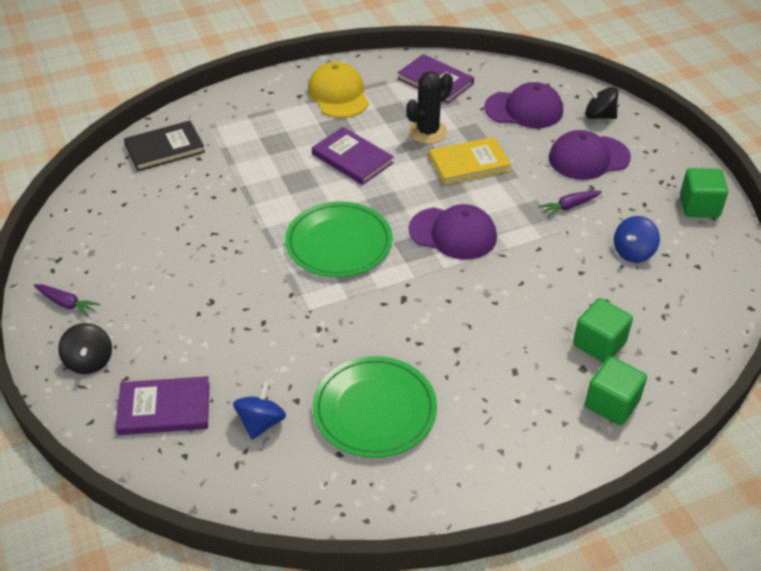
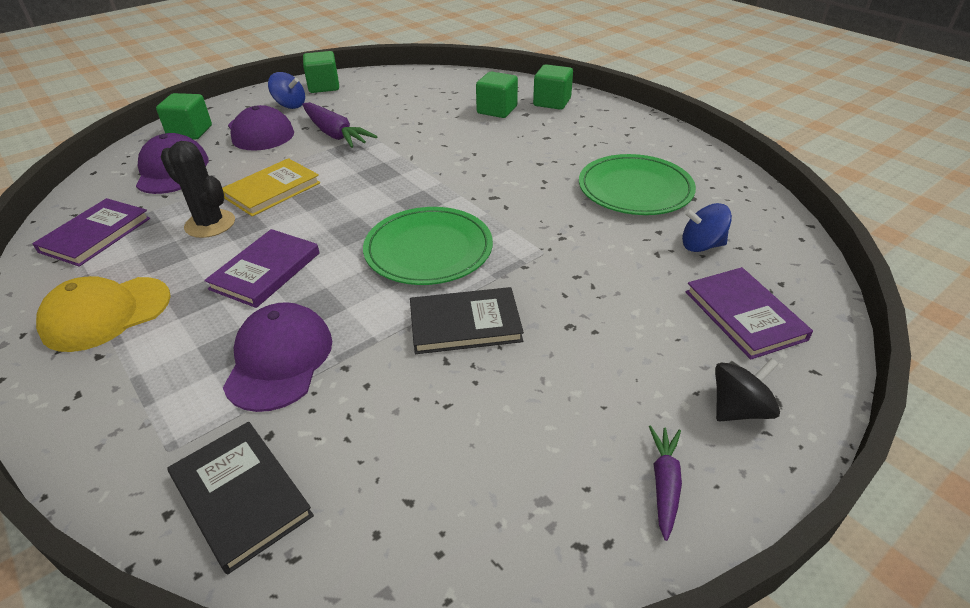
camera: 105 degrees left, 5 degrees down
purple cap [409,204,497,260] -> purple cap moved to [223,302,332,412]
yellow book [429,137,512,185] -> yellow book turned 75 degrees clockwise [222,158,320,216]
purple carrot [538,191,602,218] -> purple carrot [302,102,378,148], size x1.75
black spinning top [585,87,618,119] -> green cube [156,93,212,140]
blue spinning top [614,216,660,263] -> blue spinning top moved to [268,72,305,109]
none -> black book [410,287,524,354]

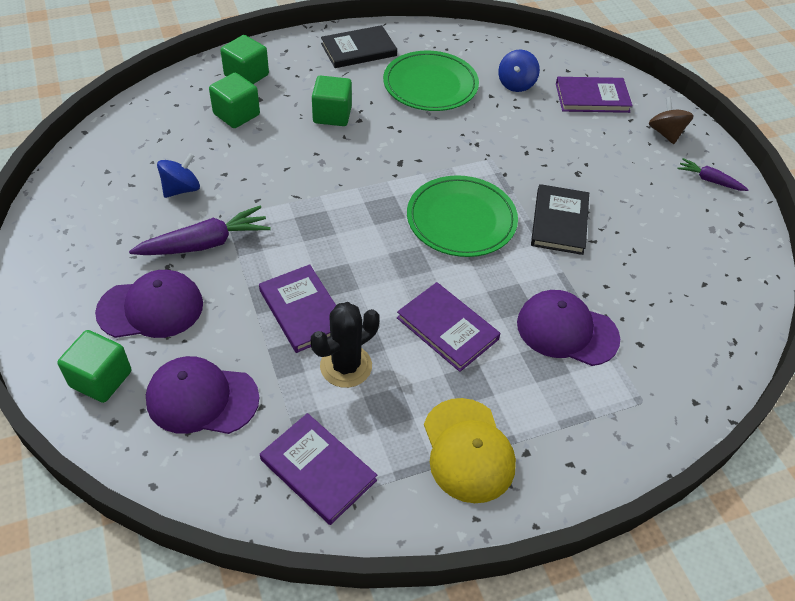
camera: 75 degrees left, 10 degrees up
black book [167,422,314,574] -> black book moved to [321,25,397,68]
yellow book [222,158,320,216] -> purple book [259,264,336,353]
blue spinning top [268,72,305,109] -> blue spinning top moved to [157,153,200,198]
green cube [303,51,339,93] -> green cube moved to [312,76,352,126]
black spinning top [715,358,780,421] -> brown spinning top [648,97,694,144]

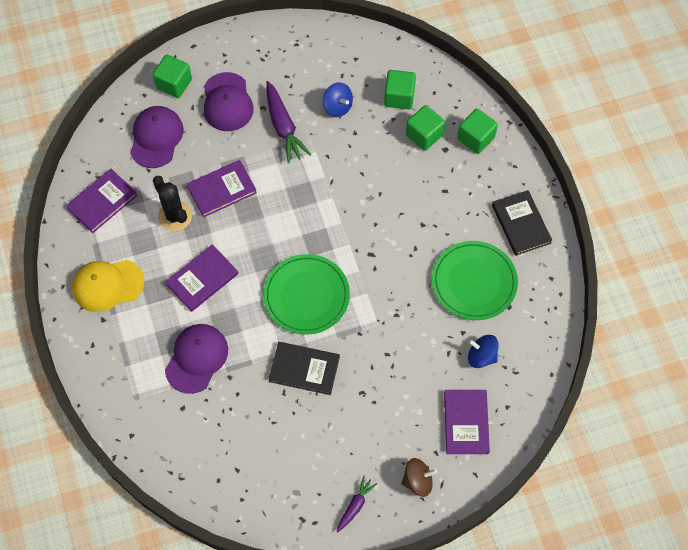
camera: 95 degrees right, 15 degrees up
green cube [312,76,352,126] -> green cube moved to [384,70,416,109]

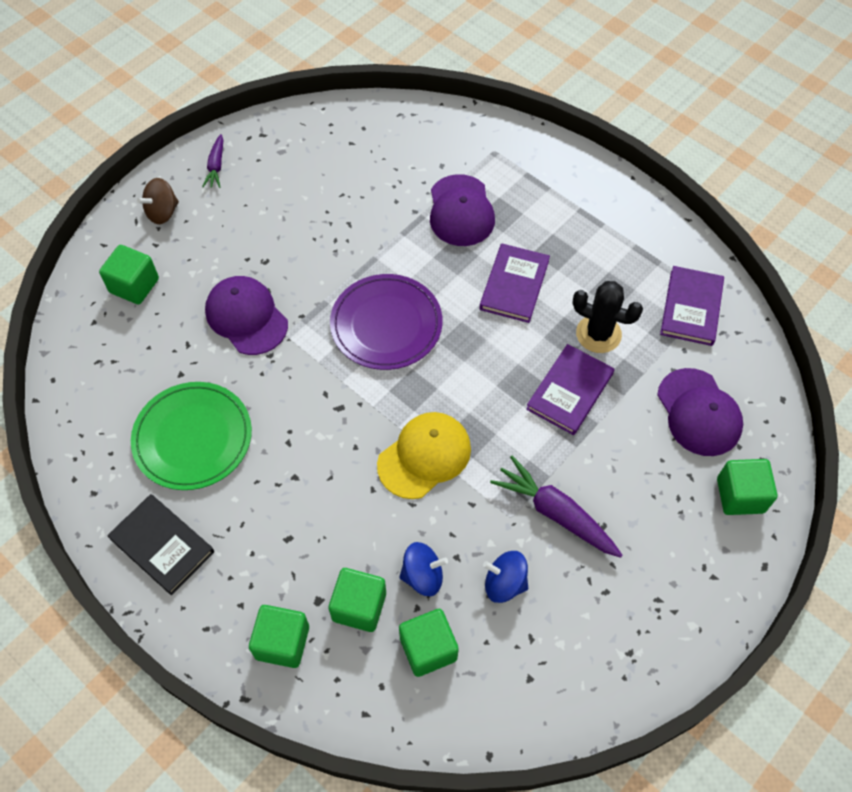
camera: 150 degrees right, 5 degrees down
yellow cap [72,260,144,312] -> yellow cap moved to [377,412,471,499]
purple cap [204,72,253,131] -> purple cap moved to [205,276,288,355]
green plate [263,254,350,335] -> purple plate [330,274,443,370]
black book [269,342,340,395] -> none
purple book [444,390,490,454] -> green cube [99,245,159,304]
blue spinning top [468,335,499,368] -> blue spinning top moved to [399,542,448,596]

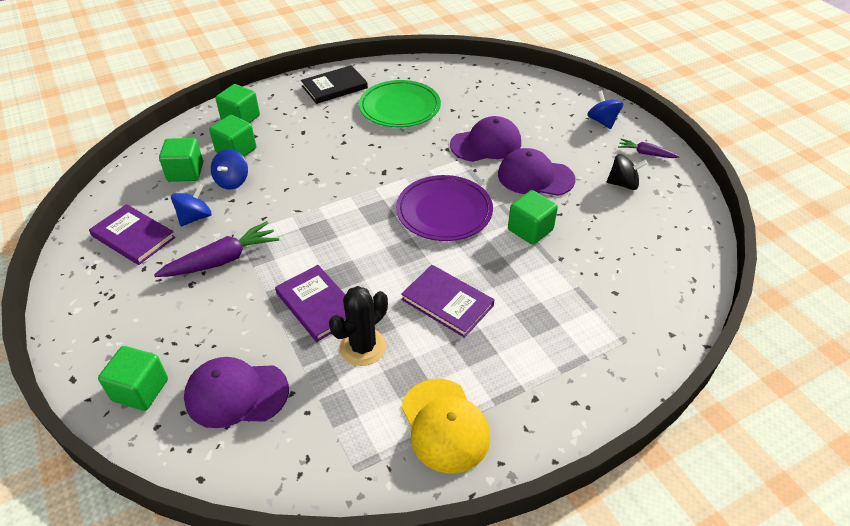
camera: 110 degrees right, 15 degrees down
green cube [99,245,159,304] -> green cube moved to [508,190,558,245]
brown spinning top [137,178,179,224] -> blue spinning top [587,91,623,129]
yellow cap [377,412,471,499] -> yellow cap moved to [402,379,490,473]
purple cap [430,174,495,246] -> purple cap moved to [498,148,575,196]
purple book [660,266,724,346] -> purple book moved to [89,204,176,265]
none -> black spinning top [607,154,648,190]

